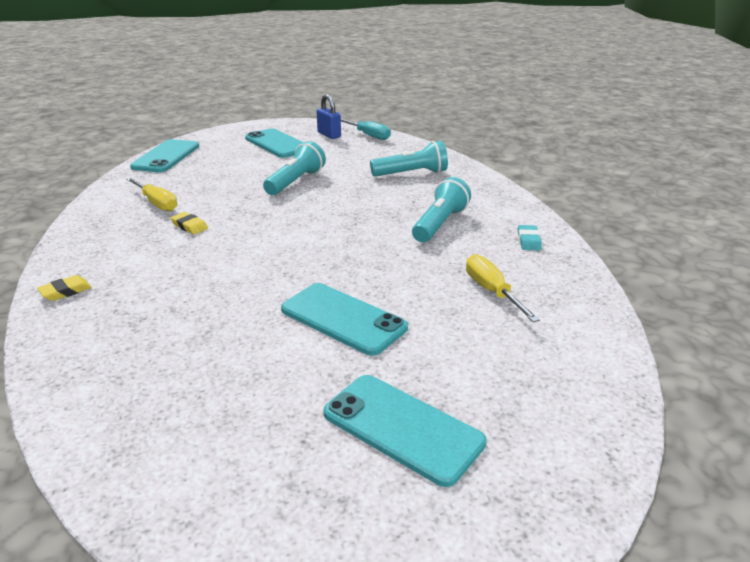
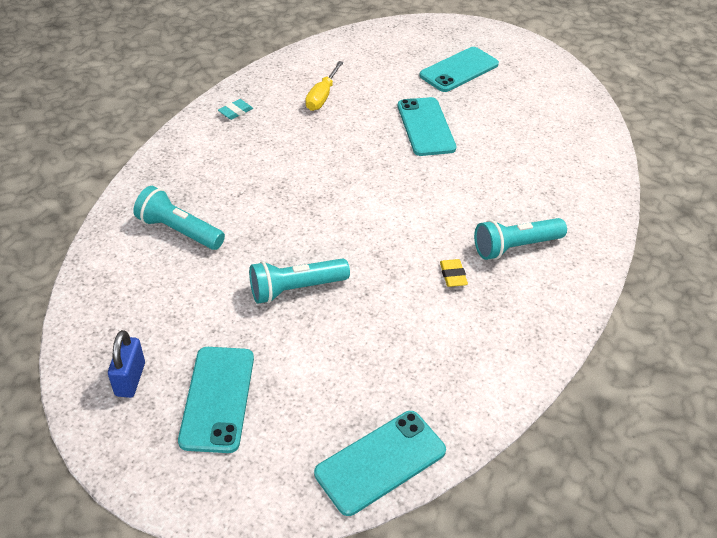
camera: 140 degrees left, 15 degrees up
yellow eraser [37,275,92,301] -> none
yellow screwdriver [126,177,177,211] -> none
turquoise phone [323,375,487,487] -> turquoise phone turned 60 degrees clockwise [419,47,499,92]
turquoise screwdriver [341,119,391,140] -> none
turquoise flashlight [412,177,471,242] -> turquoise flashlight moved to [474,218,567,260]

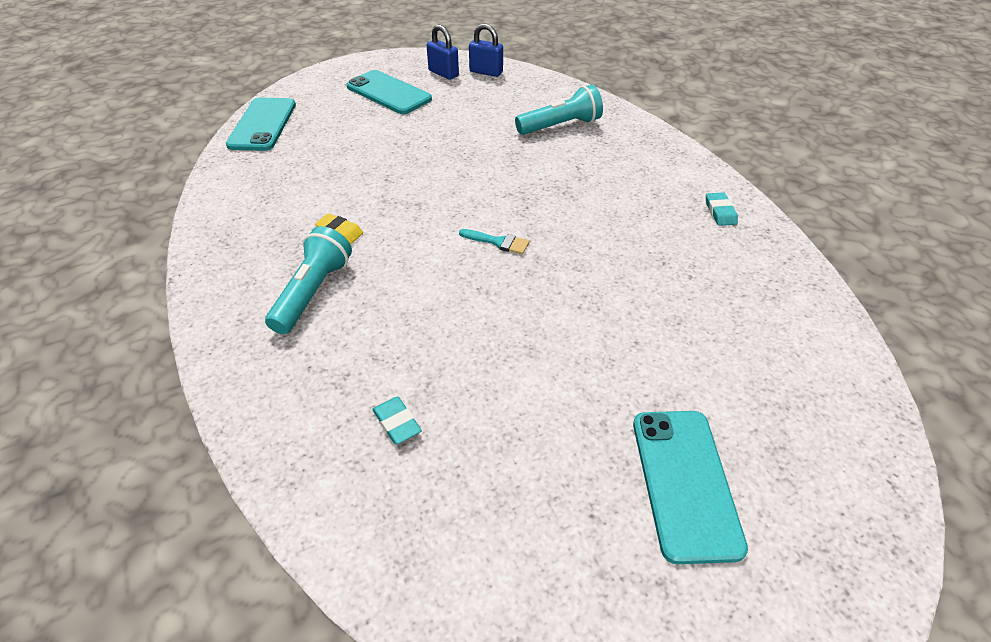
camera: 130 degrees right, 0 degrees up
turquoise flashlight [249,258,350,304] -> none
yellow screwdriver [305,61,344,111] -> none
turquoise phone [398,97,456,156] -> none
none -> turquoise eraser [372,397,422,444]
none -> turquoise brush [459,229,529,254]
none -> blue padlock [469,23,503,77]

